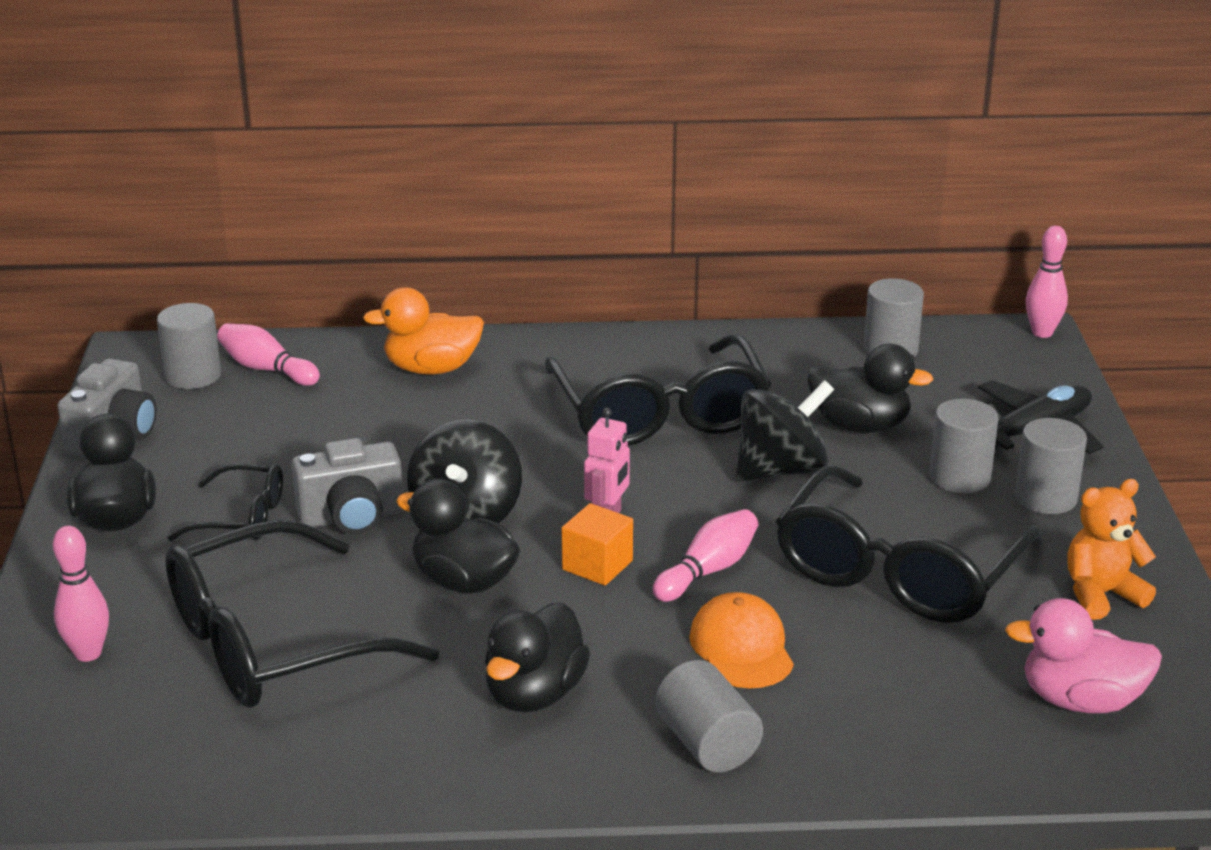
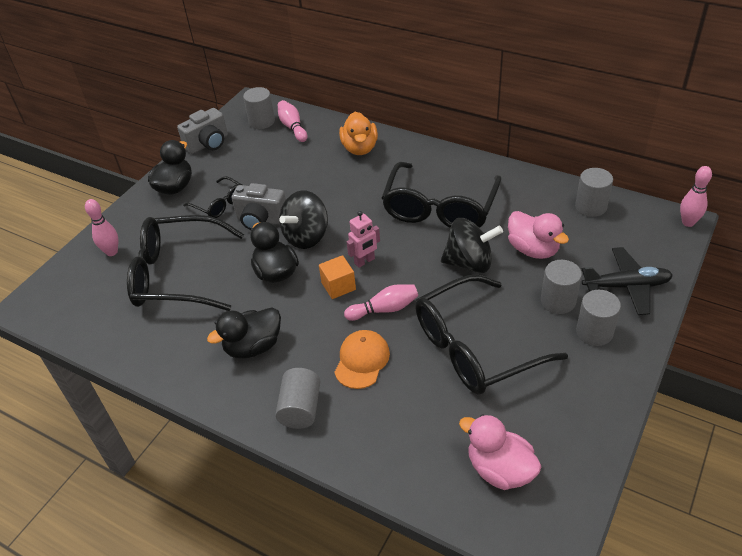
camera: 35 degrees right, 15 degrees up
orange duck [363,287,484,375] -> orange duck turned 120 degrees counterclockwise [339,112,378,155]
black duck [808,344,933,433] -> pink duck [508,211,569,259]
orange teddy bear [1067,479,1156,620] -> none

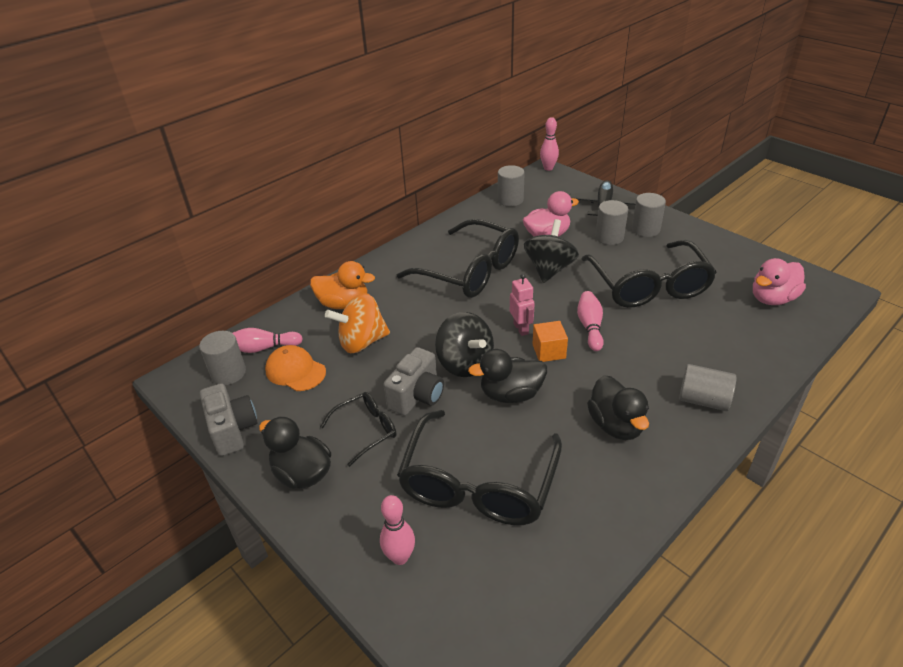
camera: 75 degrees left, 5 degrees down
orange cap [334,330,390,389] -> orange cap moved to [265,345,326,391]
none -> orange spinning top [325,293,390,353]

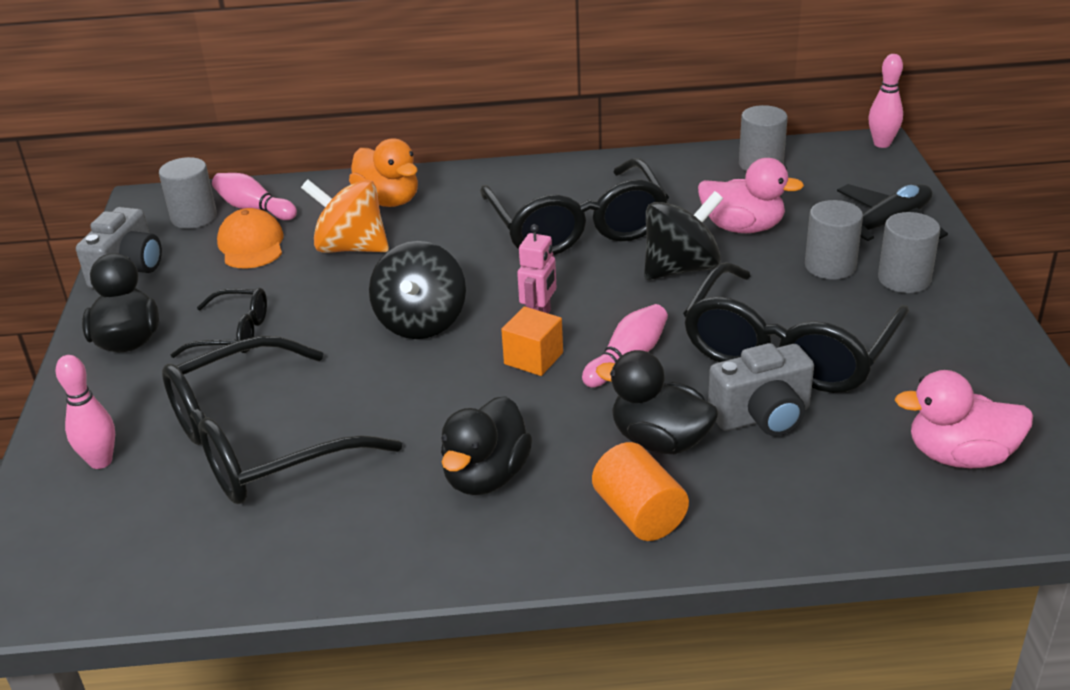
camera: 40 degrees right, 5 degrees down
grey camera [383,347,444,416] -> grey camera moved to [708,343,814,436]
black duck [468,349,547,403] -> black duck moved to [596,350,719,454]
grey cylinder [679,364,737,411] -> orange cylinder [592,442,689,541]

